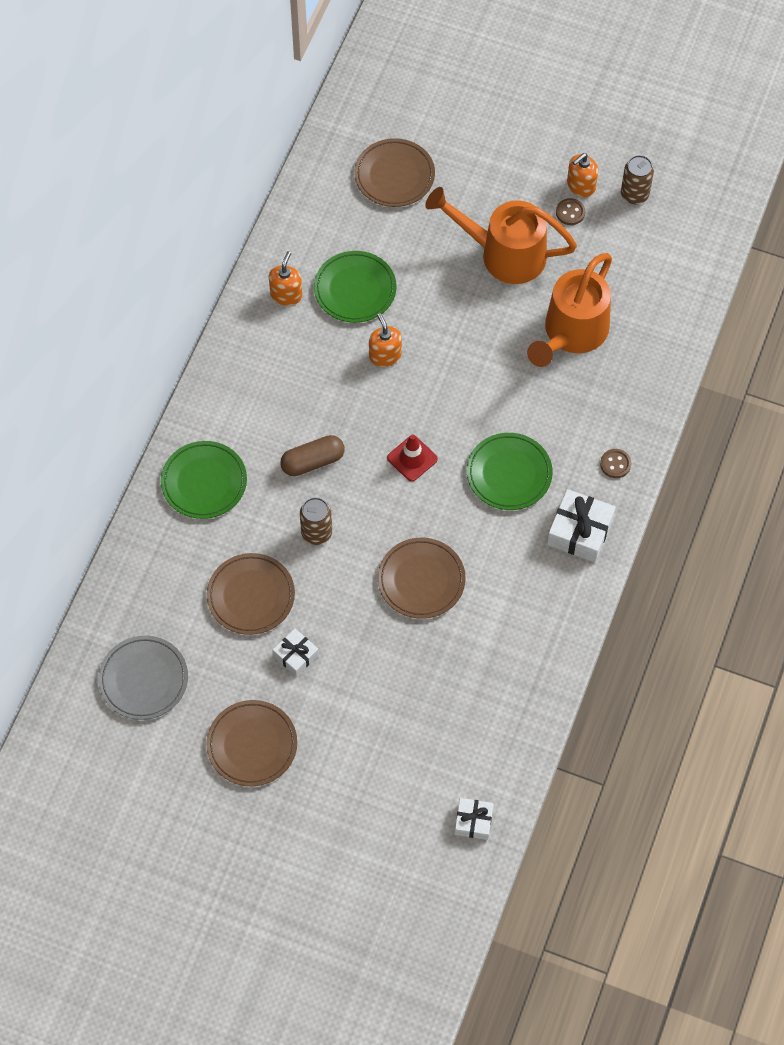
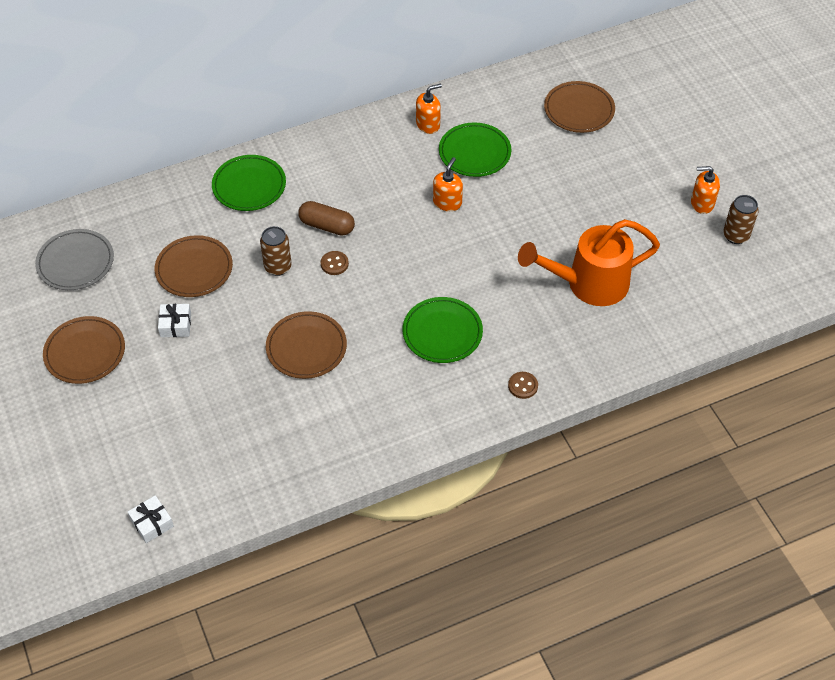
camera: 45 degrees right, 10 degrees down
red traffic cone [387,434,438,481] -> none
orange watering can [425,187,577,284] -> none
white gift [547,489,616,562] -> none
brown button [556,198,585,225] -> brown button moved to [321,251,349,275]

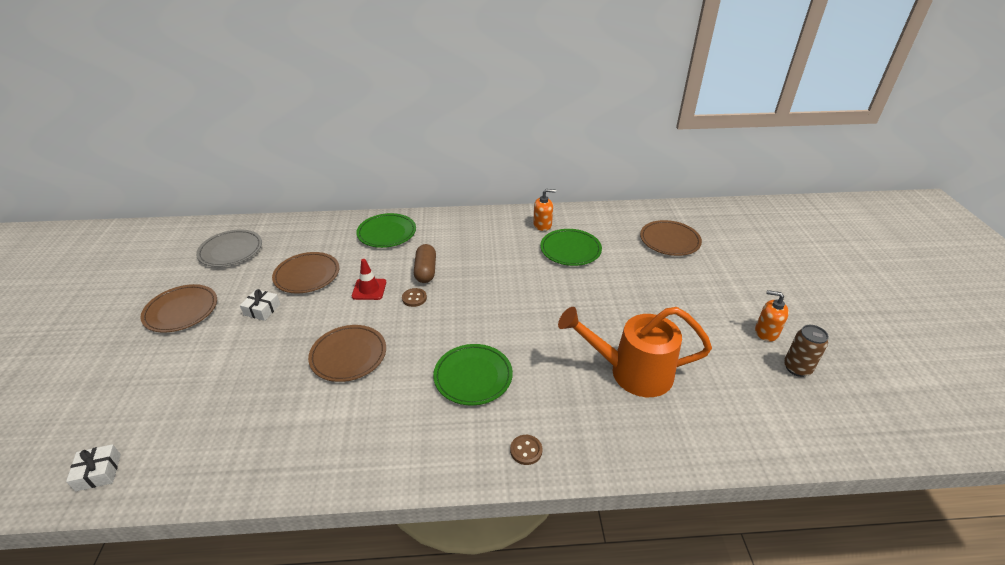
camera: 20 degrees right, 15 degrees down
brown can [260,226,292,276] -> red traffic cone [352,259,386,300]
brown capsule [298,201,355,236] -> brown capsule turned 45 degrees clockwise [414,244,436,283]
orange soap dispenser [433,157,463,211] -> none

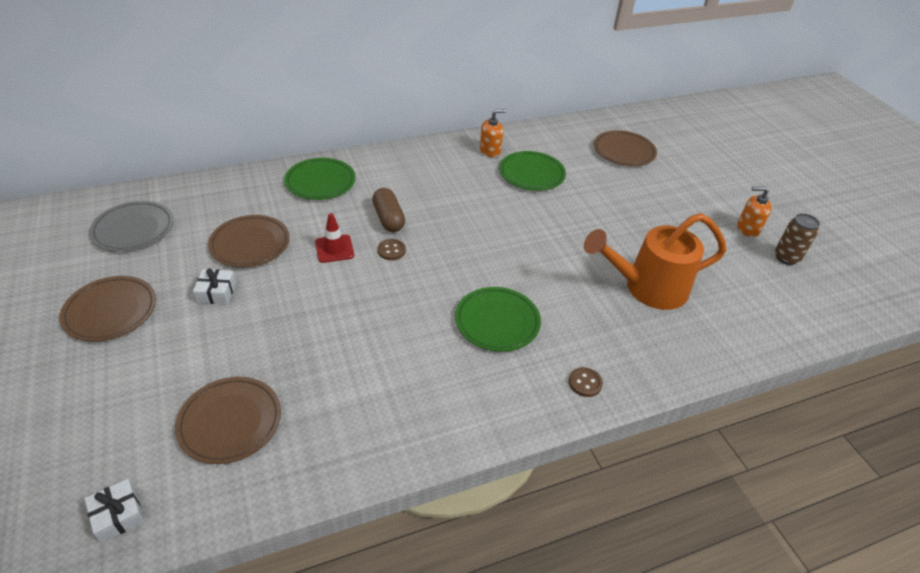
camera: 20 degrees left, 5 degrees up
brown plate [308,325,386,382] -> brown plate moved to [175,377,281,464]

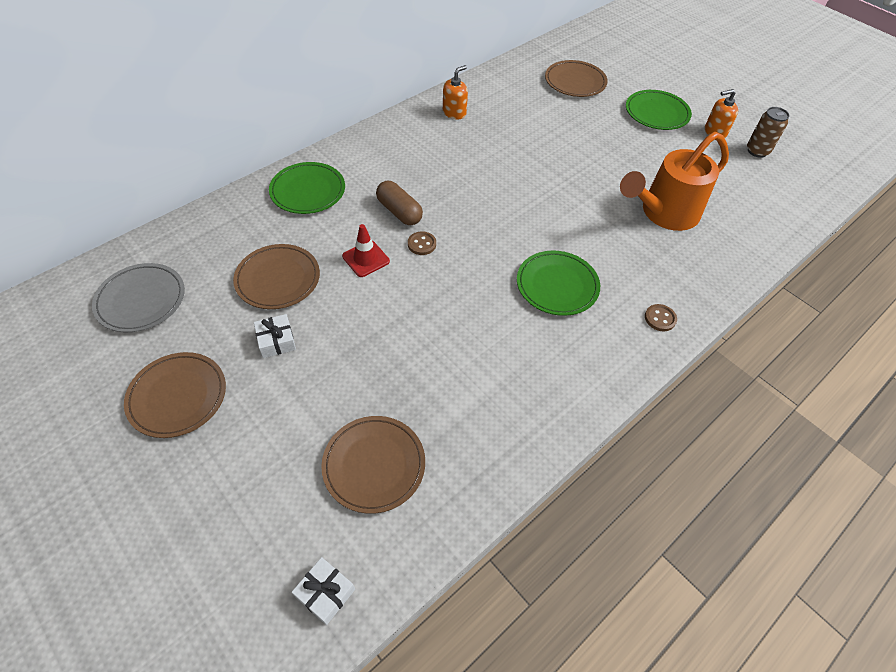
camera: 20 degrees left, 10 degrees up
green plate [499,151,566,191] -> green plate moved to [626,90,692,130]

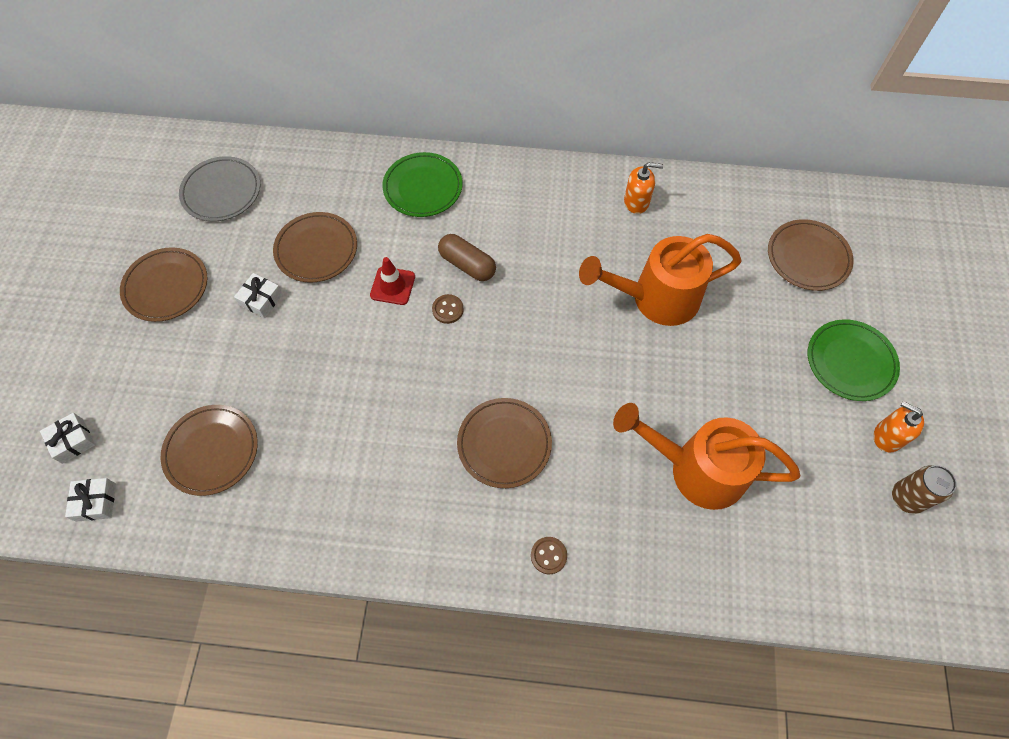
camera: 50 degrees right, 10 degrees up
brown capsule [376,181,423,225] -> brown capsule turned 60 degrees counterclockwise [438,234,496,281]
green plate [517,251,600,316] -> brown plate [457,398,552,488]
none -> white gift [40,413,95,464]
none -> orange watering can [579,234,742,326]

